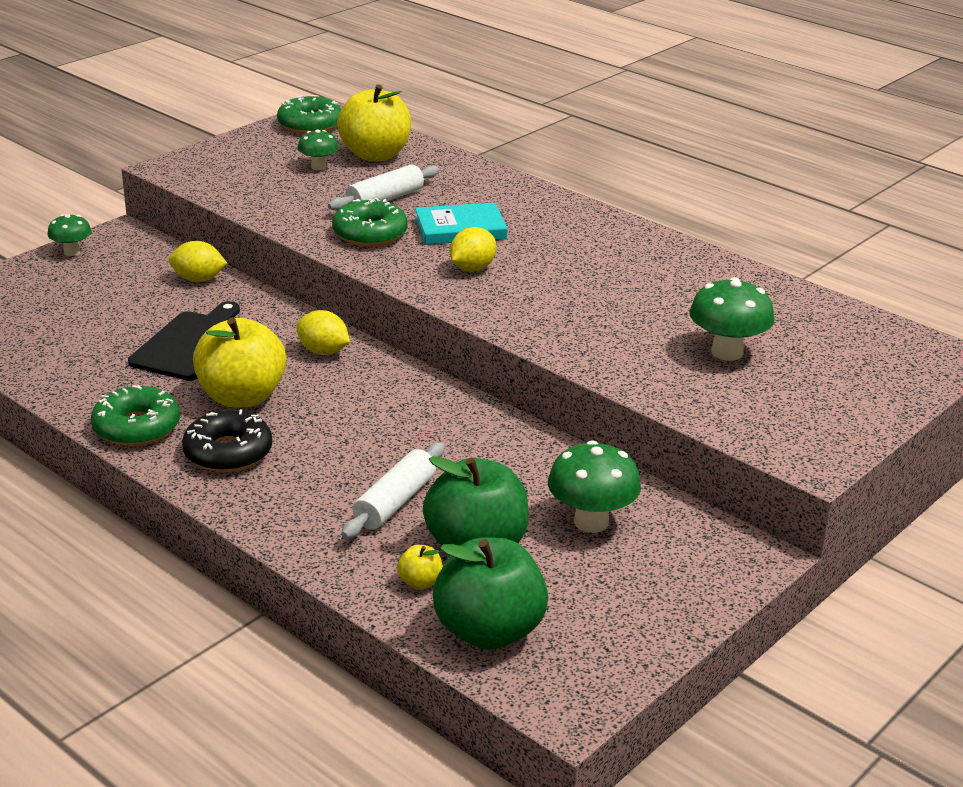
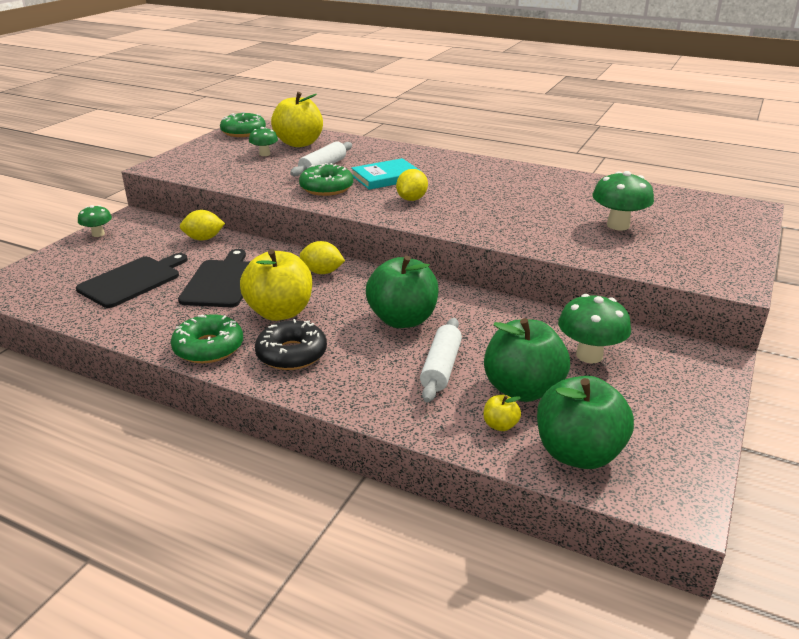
camera: 15 degrees left, 0 degrees up
none -> black cutting board [76,253,188,308]
none -> green apple [366,255,439,328]

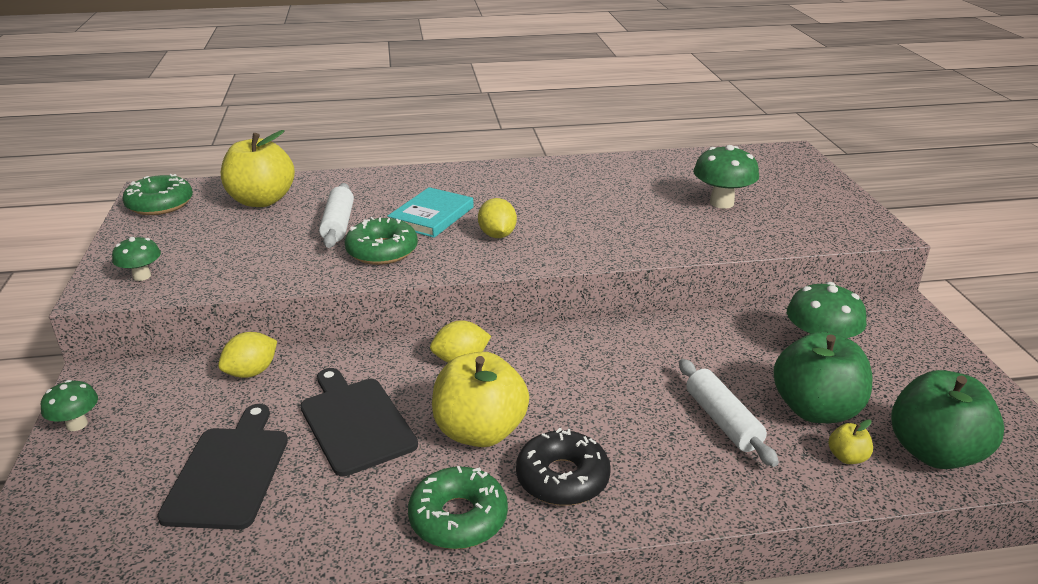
camera: 35 degrees left, 0 degrees up
green mushroom [249,127,278,156] -> green mushroom moved to [112,237,161,281]
green apple [366,255,439,328] -> none

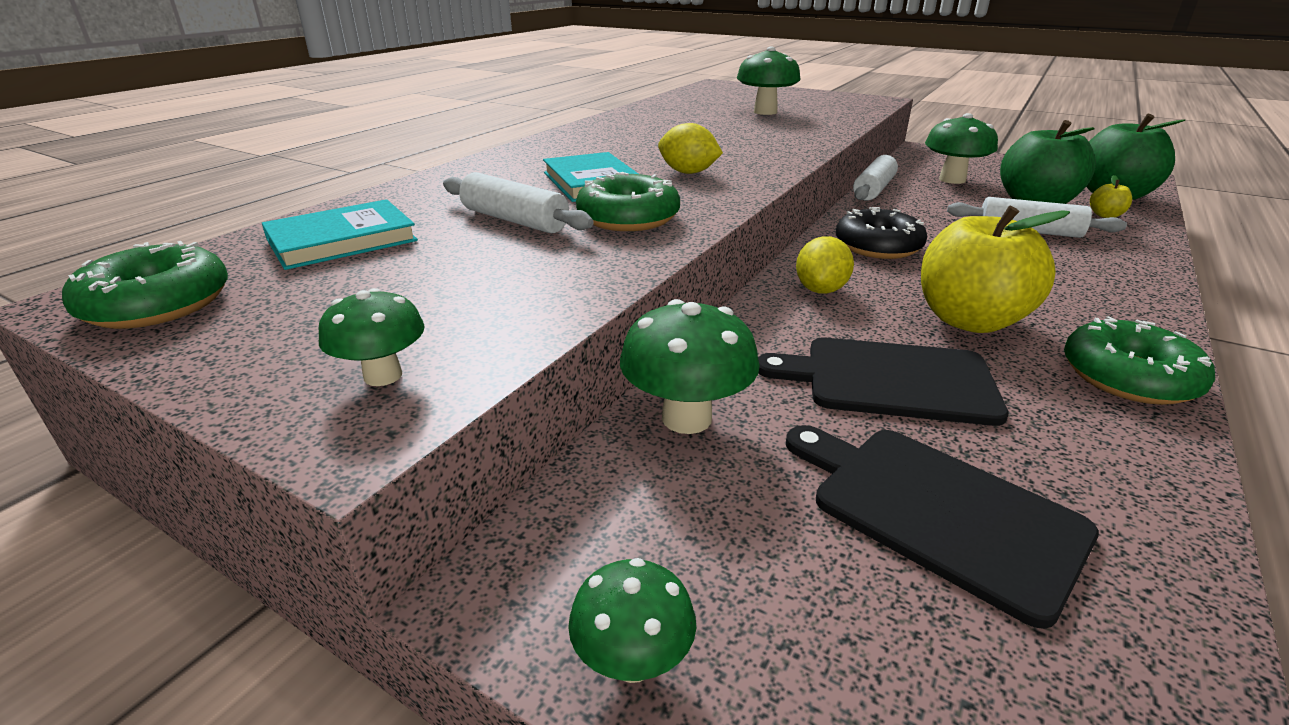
camera: 50 degrees left, 0 degrees up
yellow lemon [218,332,277,378] -> green mushroom [620,299,760,434]
yellow apple [221,130,295,207] -> turquoise book [262,199,418,270]
black donut [516,428,611,506] -> black donut moved to [836,207,927,259]
none -> white rolling pin [853,155,898,201]

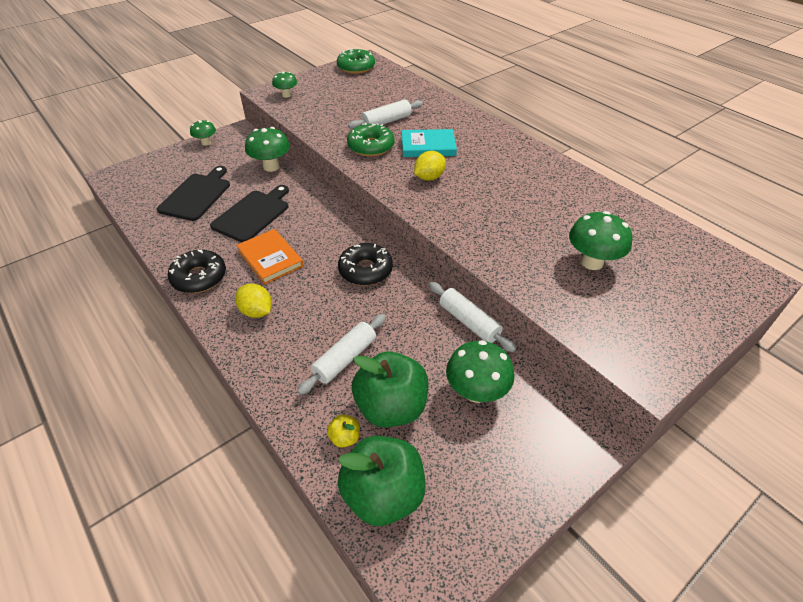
camera: 110 degrees right, 15 degrees up
turquoise book [262,199,418,270] -> none
black cutting board [786,425,1099,629] -> black cutting board turned 45 degrees counterclockwise [157,166,230,221]
yellow lemon [796,236,854,294] -> yellow lemon moved to [235,284,272,318]
yellow apple [921,205,1070,333] -> orange book [236,229,304,285]
green donut [1064,316,1215,405] -> black donut [168,250,226,293]

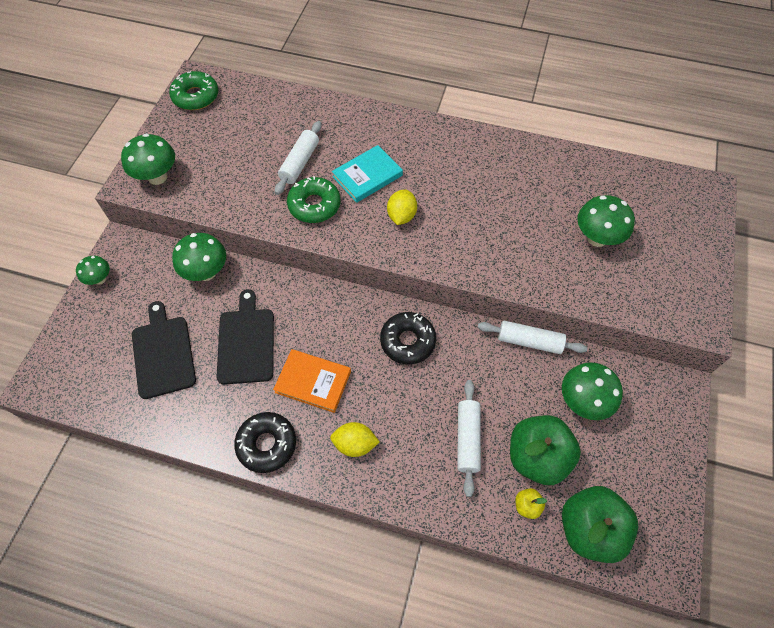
camera: 35 degrees left, 15 degrees up
green mushroom [272,71,297,98] -> green mushroom [121,133,175,185], size x1.64

